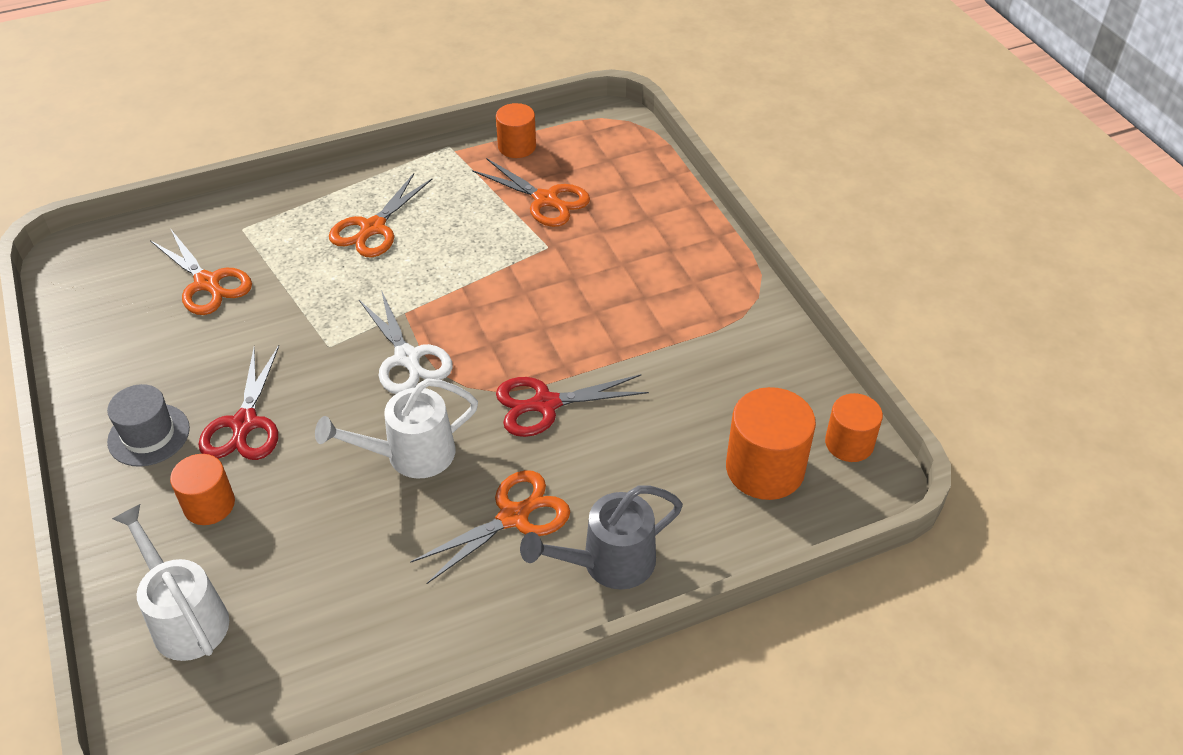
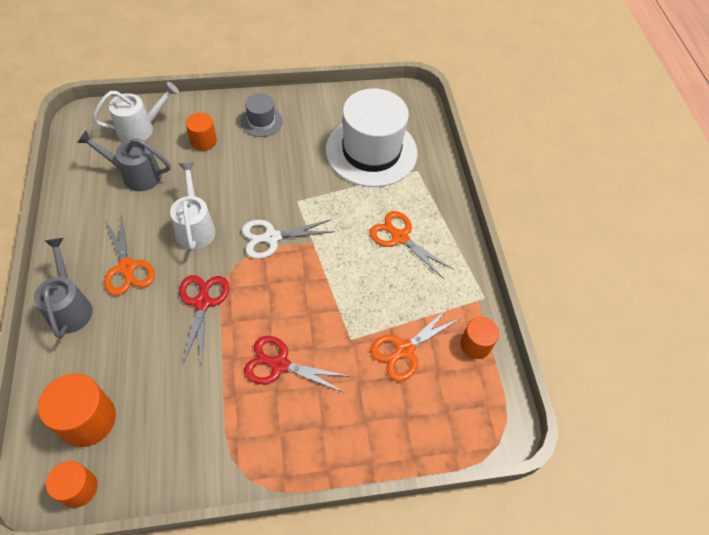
camera: 100 degrees right, 10 degrees up
orange scissors [150,228,252,315] -> white hat [326,88,418,187]
red scissors [199,345,279,460] -> red scissors moved to [244,336,350,393]
none -> grey watering can [77,131,171,191]

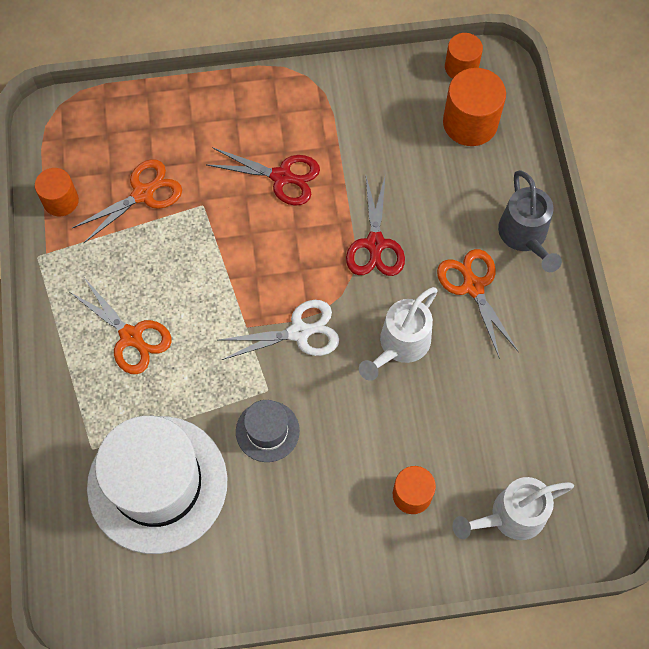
camera: 175 degrees left, 10 degrees up
grey watering can [77,131,171,191] -> none
white watering can [170,162,215,251] -> white watering can turned 45 degrees clockwise [359,287,438,381]
grey hat [240,93,283,137] -> grey hat moved to [236,400,300,462]

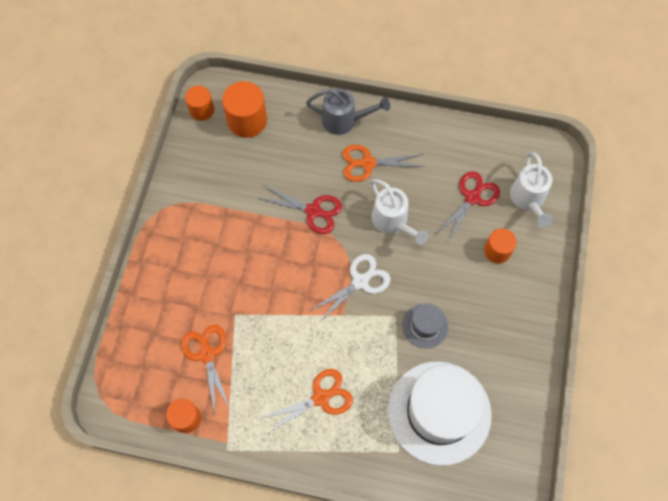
camera: 70 degrees left, 0 degrees up
red scissors [206,147,320,206] -> red scissors moved to [435,171,500,242]
white scissors [219,300,339,360] -> white scissors turned 45 degrees clockwise [310,254,391,323]

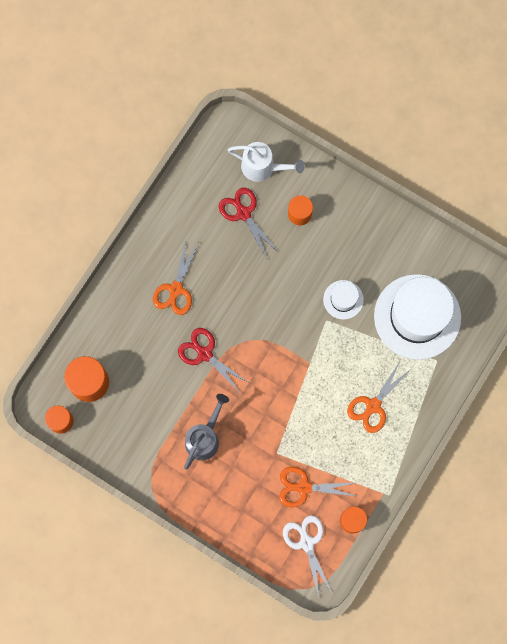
camera: 70 degrees left, 10 degrees up
red scissors [258,186,342,234] -> red scissors turned 90 degrees counterclockwise [178,328,249,394]
orange scissors [260,369,353,434] -> orange scissors turned 135 degrees counterclockwise [347,360,412,433]
grey watering can [306,89,390,135] -> grey watering can moved to [184,394,229,470]
white scissors [310,254,391,323] -> white scissors moved to [283,515,332,598]
white watering can [371,179,429,245] -> none
grey hat [402,303,448,349] -> white hat [323,280,364,320]

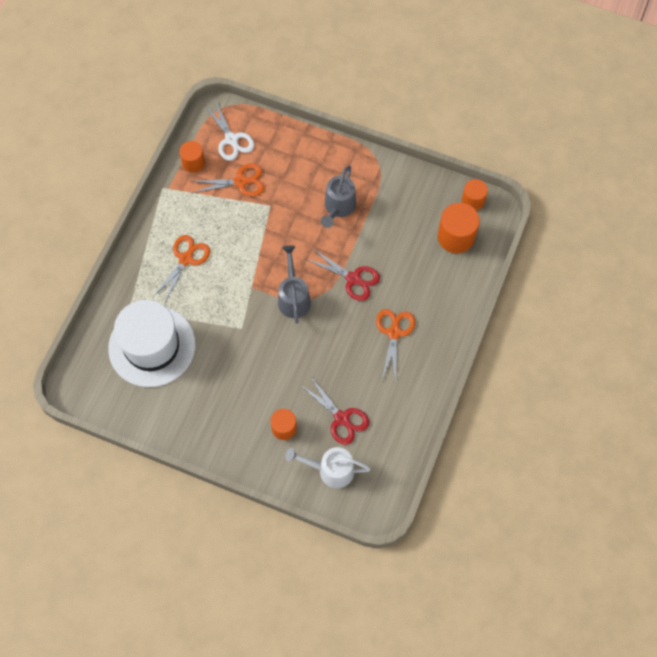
camera: 170 degrees right, 10 degrees down
white hat [323,280,364,320] -> none
none -> grey watering can [278,245,311,324]

